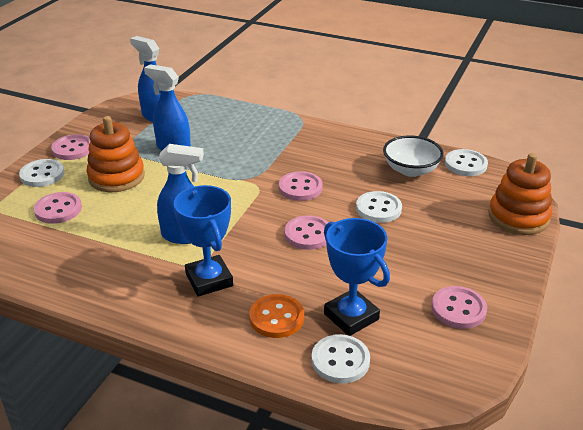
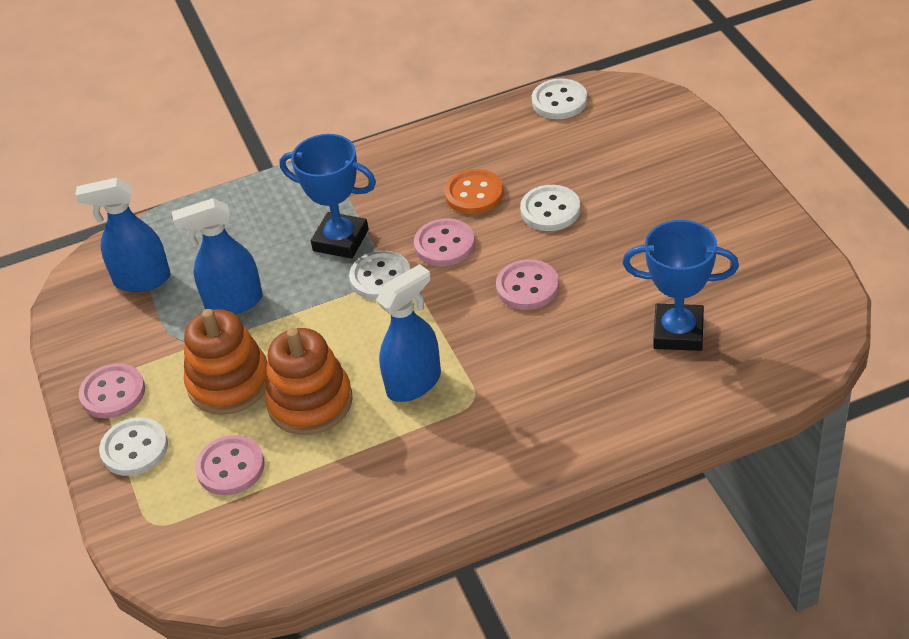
camera: 40 degrees left, 10 degrees up
blue trophy [174,185,233,296] -> blue trophy moved to [280,134,376,259]
orange button [249,294,304,338] -> orange button moved to [444,169,504,214]
white button [312,334,370,384] -> white button moved to [349,251,410,300]
white bowl [383,135,444,177] -> none
pink button [431,286,487,329] -> none
orange stacking toy [488,153,552,235] -> orange stacking toy moved to [265,328,353,435]

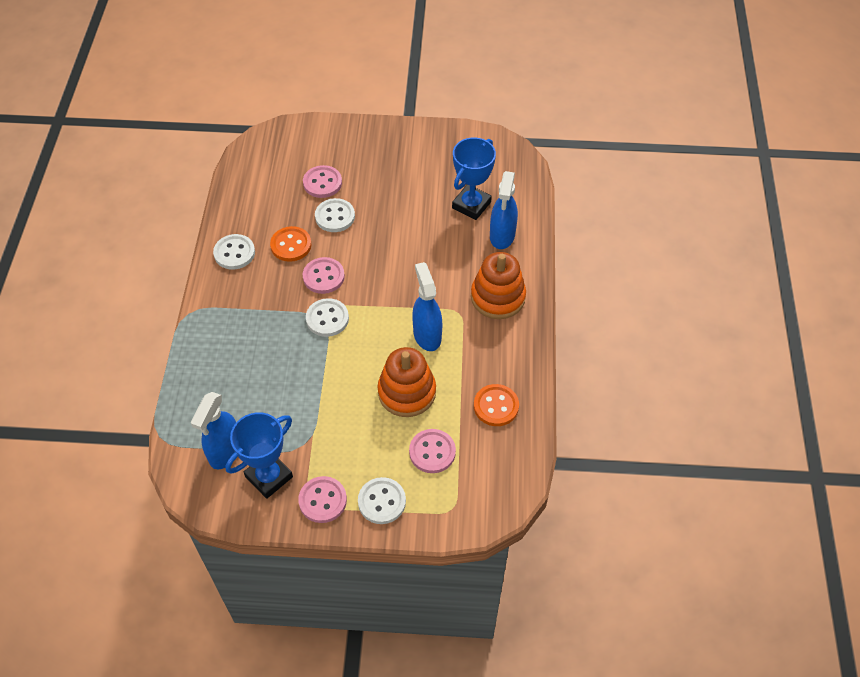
camera: 70 degrees left, 10 degrees up
blue spray bottle [172,198,263,314] -> blue spray bottle moved to [490,171,518,249]
orange stacking toy [184,309,268,415] -> orange stacking toy moved to [471,252,526,319]
blue trophy [280,134,376,259] -> blue trophy moved to [225,412,293,499]
pink button [496,259,559,310] -> pink button moved to [303,165,342,198]
white button [532,78,587,119] -> white button moved to [213,234,255,270]
none -> orange button [474,384,519,426]

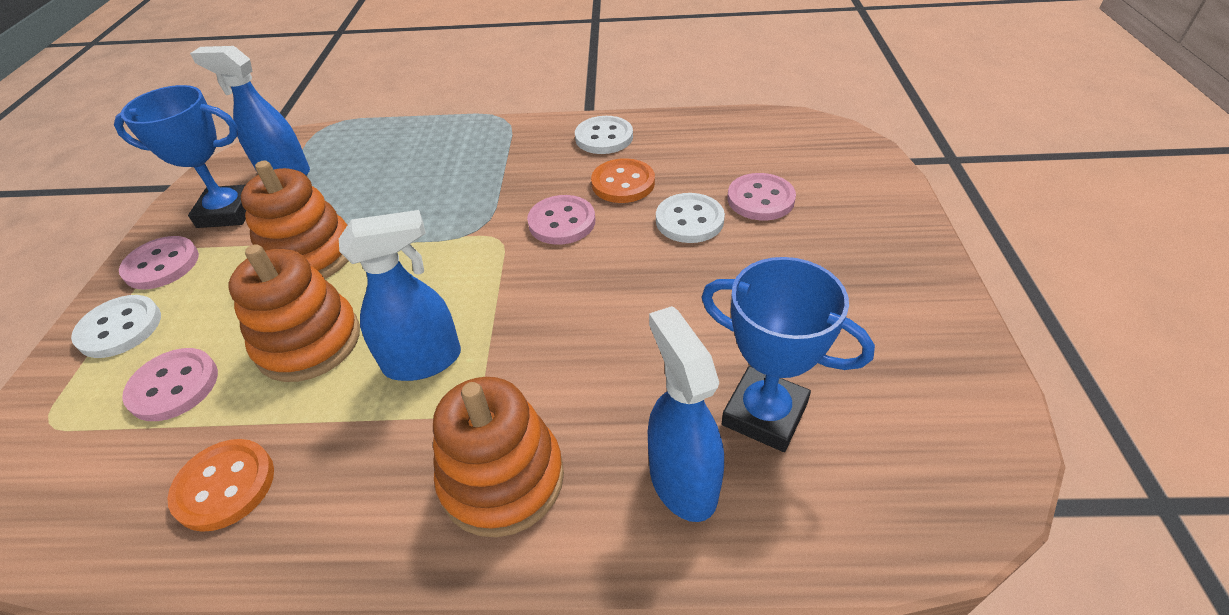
camera: 90 degrees right, 10 degrees down
blue trophy [225,412,293,499] -> blue trophy turned 45 degrees counterclockwise [114,85,246,228]
white button [306,298,349,337] -> none
blue spray bottle [490,171,518,249] -> blue spray bottle turned 60 degrees clockwise [648,306,724,522]
none -> orange stacking toy [241,160,349,279]

